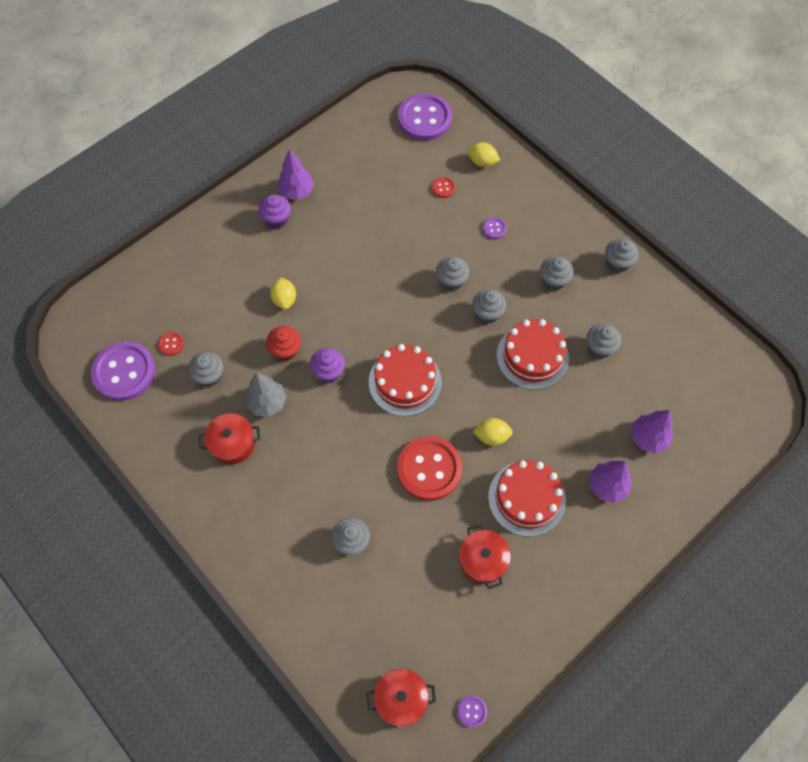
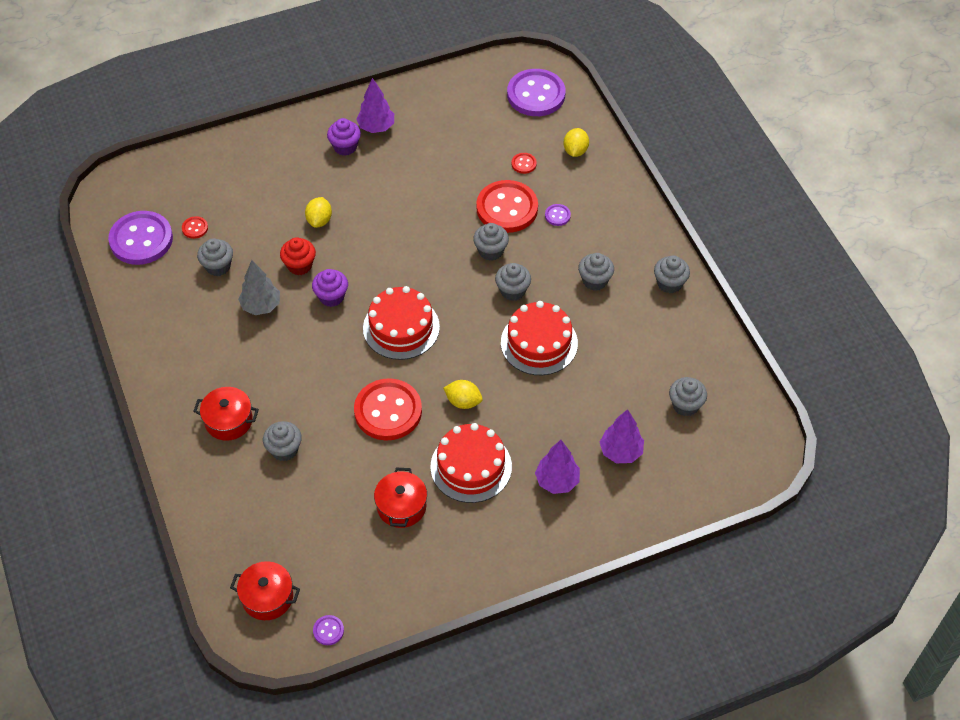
camera: 20 degrees right, 10 degrees down
red pot [199,413,260,465] -> red pot moved to [193,387,259,441]
yellow lemon [468,142,500,167] -> yellow lemon turned 60 degrees clockwise [564,128,589,157]
grey cupcake [586,323,621,359] -> grey cupcake moved to [669,377,707,416]
none -> red button [476,180,538,233]

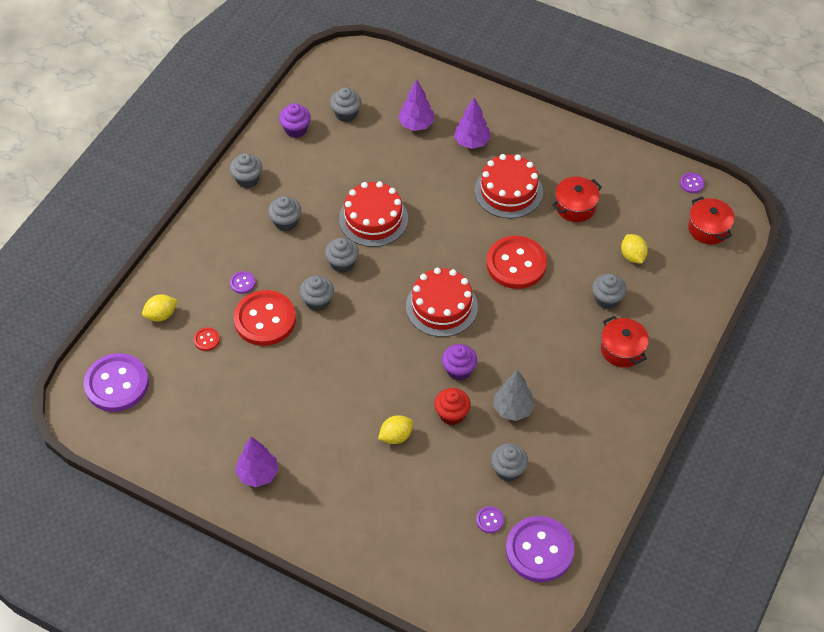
camera: 130 degrees left, 0 degrees up
red button [182,216,208,239] -> purple button [476,506,504,533]
purple cupcake [327,118,361,156] -> purple cupcake moved to [279,103,311,138]
yellow lemon [443,380,483,409] -> yellow lemon moved to [621,234,648,263]

